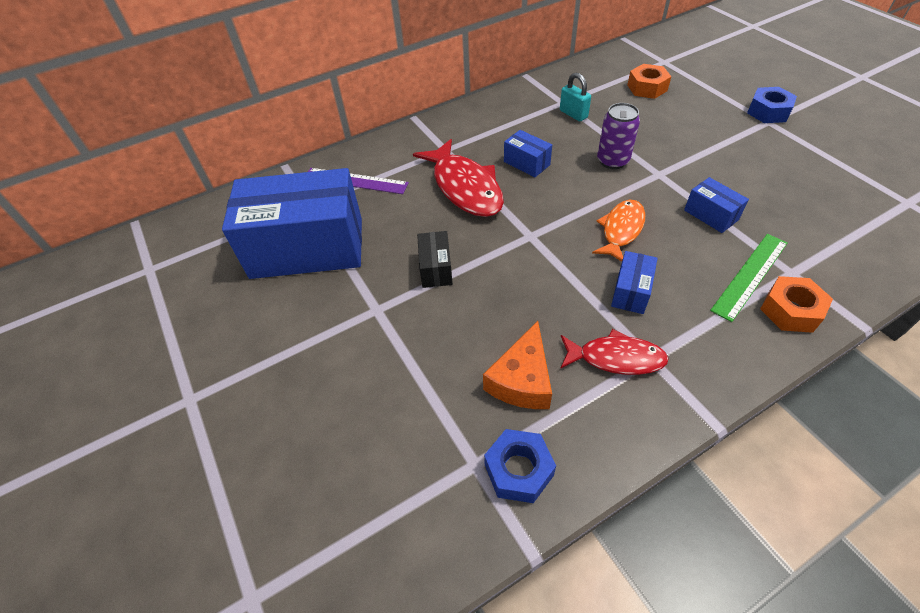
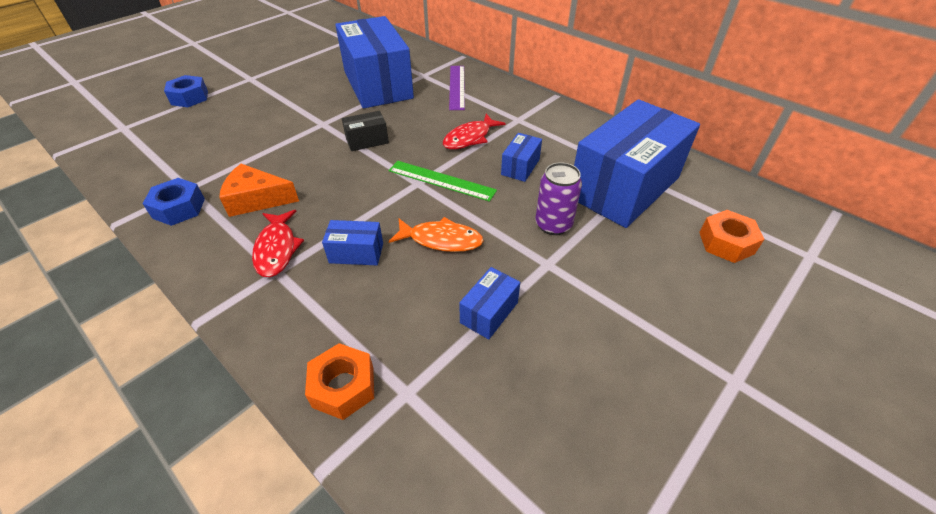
camera: 70 degrees right, 5 degrees down
red fish [413,139,504,217] -> red fish [443,114,506,149], size x0.63
turquoise padlock [560,73,591,121] -> blue box [574,99,700,228]
green ruler [710,234,788,322] -> green ruler moved to [389,161,497,202]
blue nut [747,87,797,123] -> blue nut moved to [164,75,208,107]

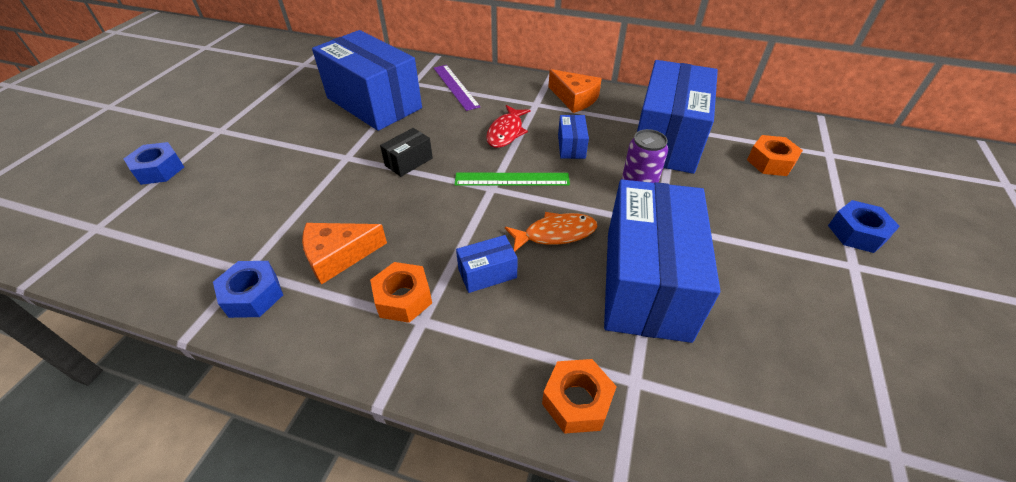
camera: 25 degrees left, 0 degrees up
red fish [252,210,304,277] -> orange nut [370,262,432,323]
blue box [459,267,520,339] -> blue box [604,179,720,343], size x2.43
none -> orange cheese [548,69,602,113]
none -> blue nut [828,200,900,253]

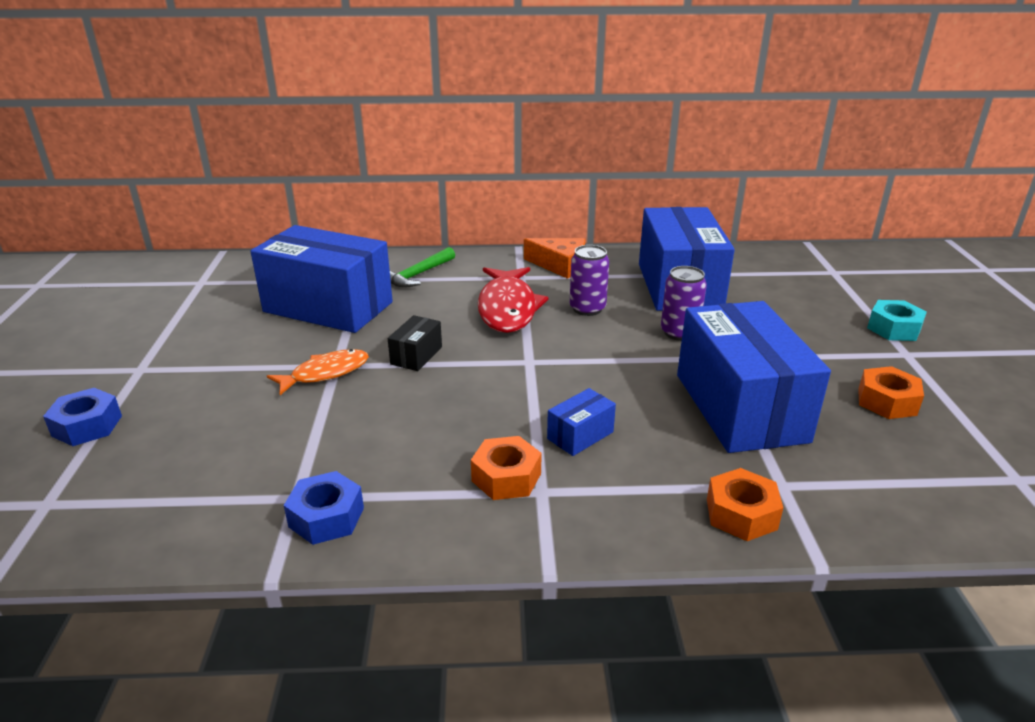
camera: 20 degrees left, 15 degrees down
orange cheese [302,223,387,285] -> none
purple ruler [434,65,481,111] -> green hammer [390,247,455,287]
green ruler [454,173,570,186] -> none
red fish [486,105,530,148] -> red fish [478,267,548,333], size x1.59
orange fish [505,212,597,252] -> orange fish moved to [267,349,369,395]
blue box [558,115,589,159] -> purple can [570,245,609,316]
orange nut [747,135,803,176] -> orange nut moved to [858,366,924,419]
blue nut [828,200,900,253] -> turquoise nut [867,300,927,341]

